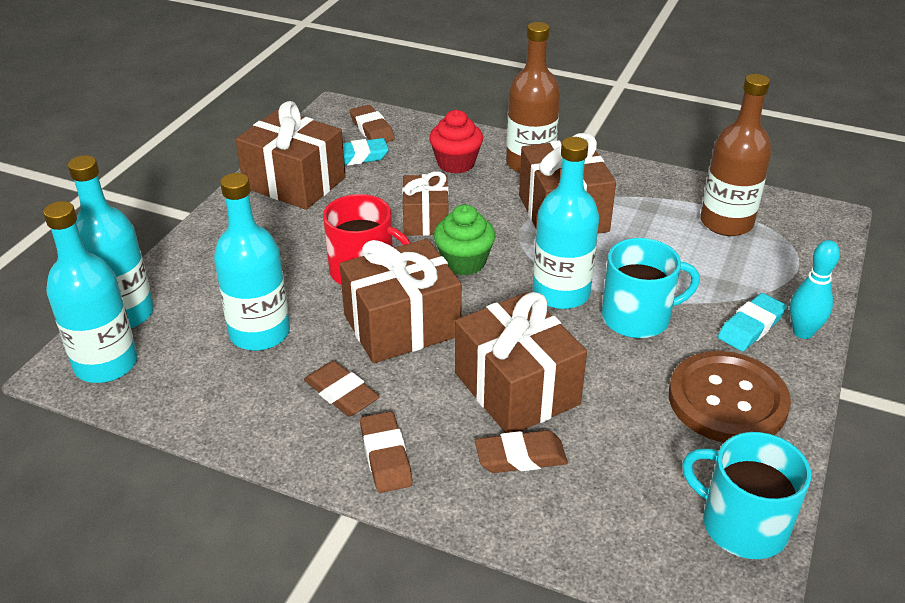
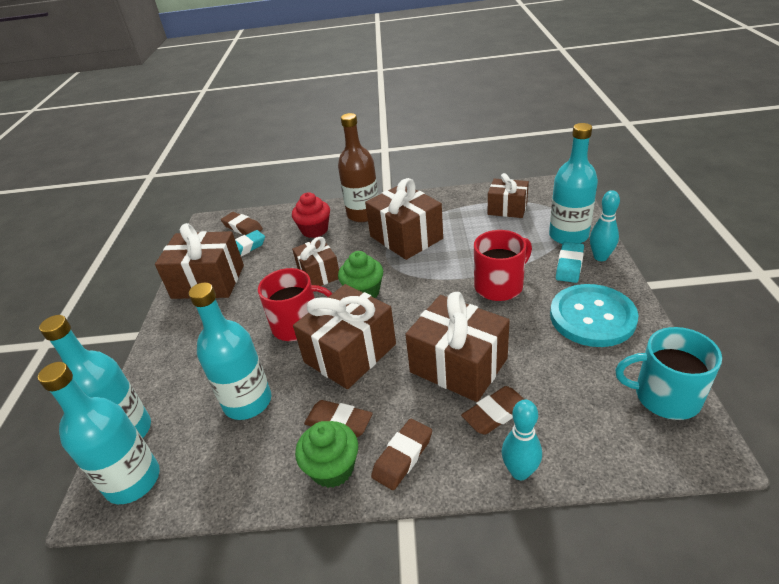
camera: 20 degrees left, 0 degrees up
brown eraser [360,411,413,493] -> brown eraser turned 75 degrees clockwise [371,419,432,490]
turquoise bottle [533,137,599,309] -> turquoise bottle moved to [549,123,598,244]
turquoise mug [602,238,700,338] -> red mug [474,230,532,301]
brown button [669,351,791,443] -> turquoise button [550,284,639,347]
brown bottle [700,74,772,236] -> brown gift [488,173,529,218]
none -> green cupcake [295,421,358,488]
none -> turquoise bowling pin [502,400,542,480]

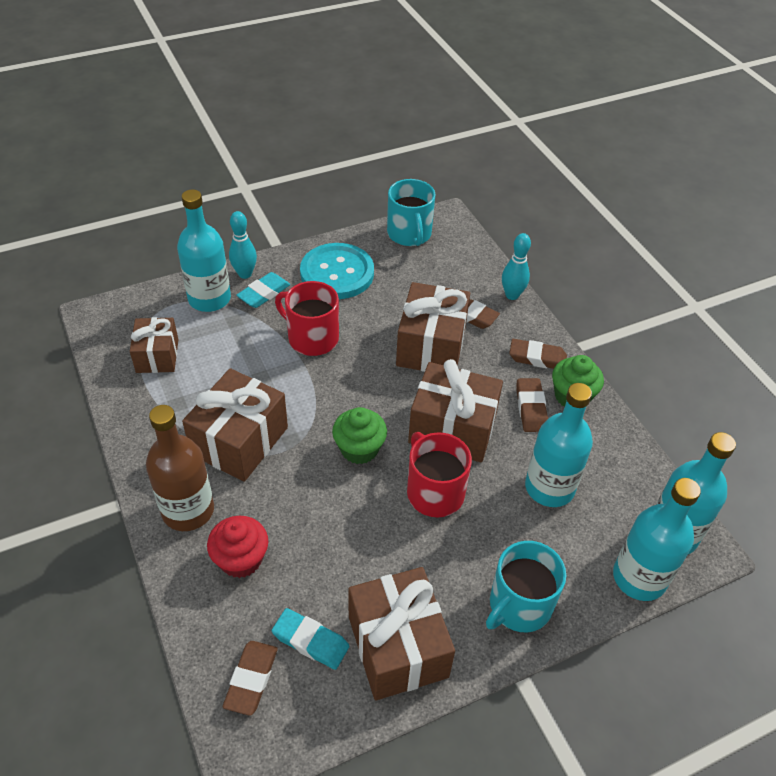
camera: 120 degrees left, 10 degrees up
brown gift [292,237,339,286] -> none
turquoise eraser [556,242,584,283] -> turquoise eraser turned 45 degrees counterclockwise [236,272,290,308]
none -> turquoise mug [486,541,566,632]

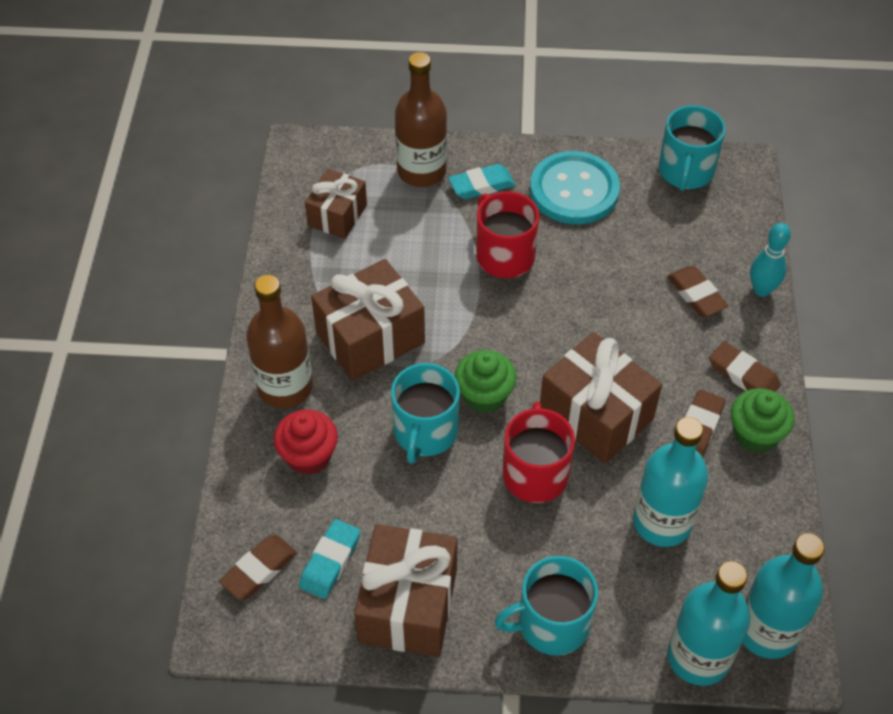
camera: 30 degrees right, 5 degrees up
turquoise bottle [177,189,231,312] -> brown bottle [395,52,447,187]
turquoise bowling pin [229,211,257,279] -> none
turquoise eraser [272,608,349,670] -> turquoise eraser turned 60 degrees clockwise [299,519,361,599]
brown gift [396,282,470,372] -> none
none -> turquoise mug [391,363,460,464]

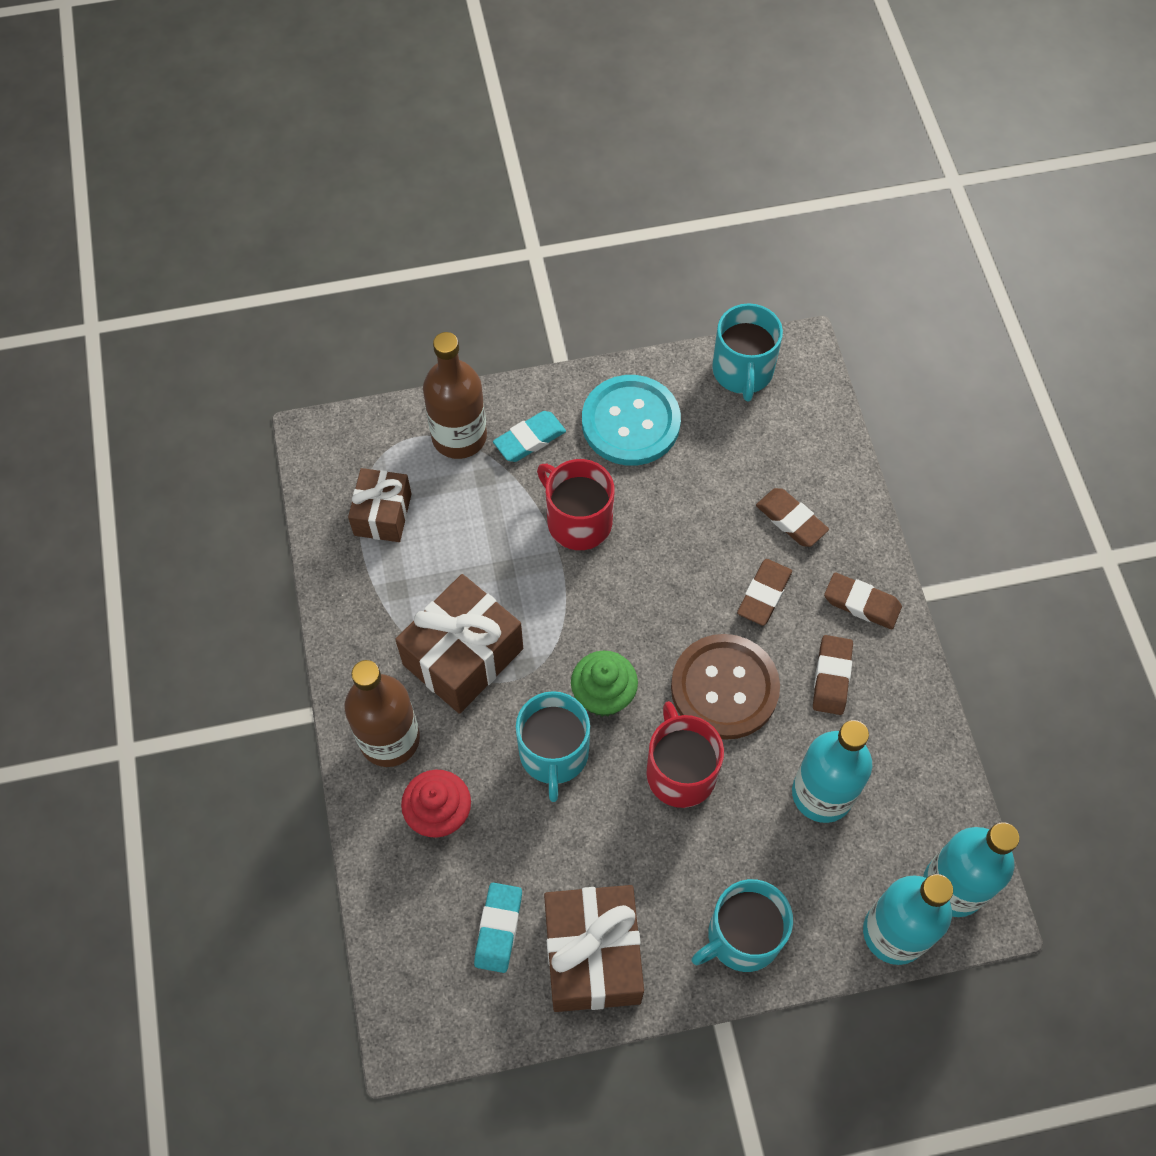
camera: 15 degrees left, 10 degrees up
brown eraser [219,535,297,600] -> brown eraser moved to [737,559,792,626]
brown gift [540,332,662,464] -> brown button [671,634,780,740]
green cupcake [731,388,794,453] -> none
turquoise bowling pin [750,223,791,297] -> none

